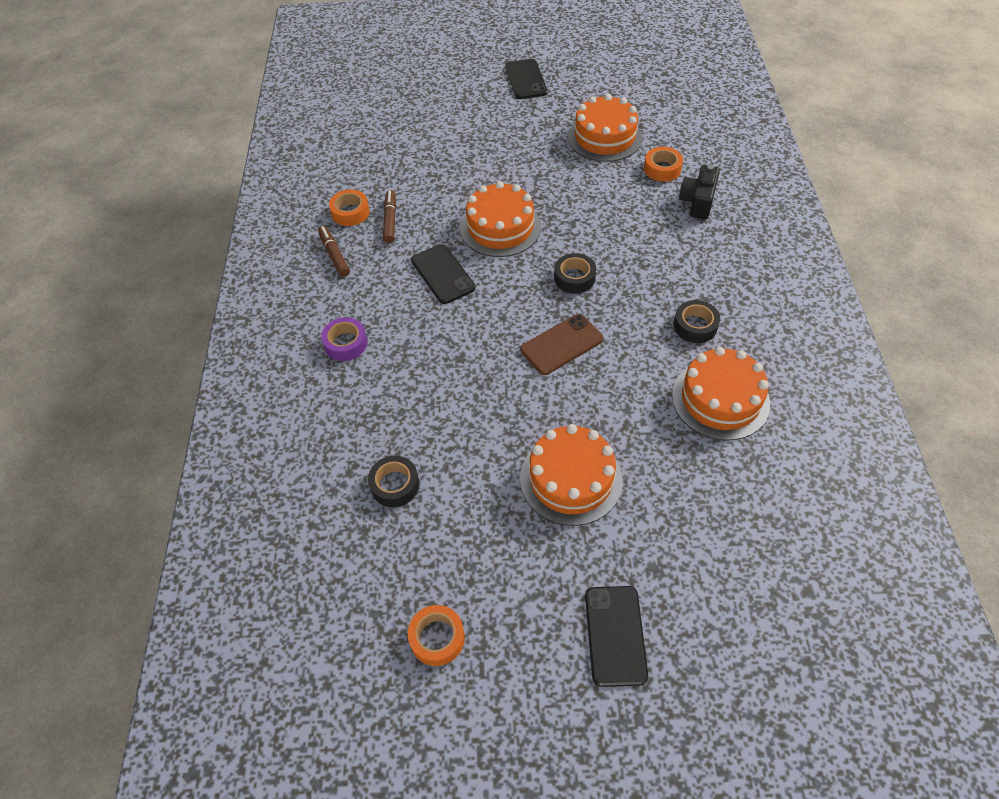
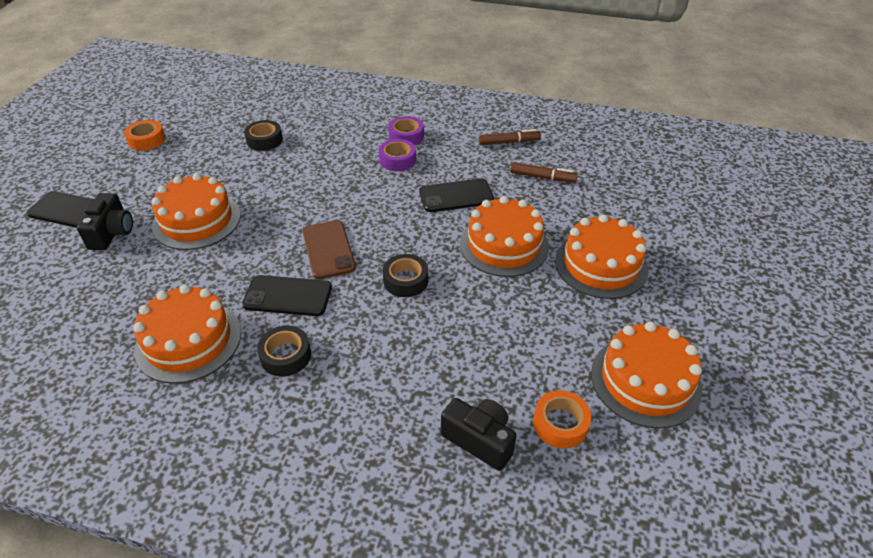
camera: 105 degrees right, 10 degrees down
orange tape [329,189,370,226] -> none
black phone [505,59,548,99] -> black phone moved to [242,275,332,316]
none -> black camera [77,193,133,250]
none -> purple tape [379,139,416,171]
none -> orange cake [555,214,648,299]

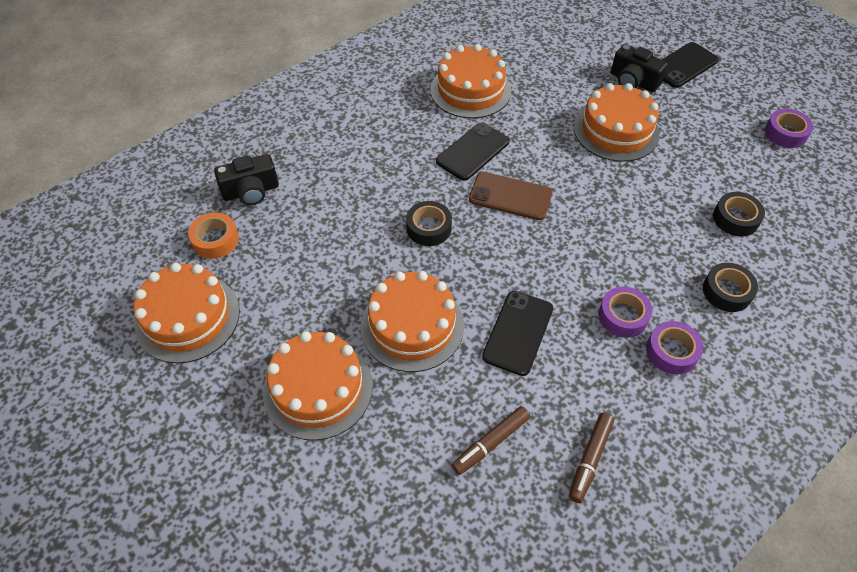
camera: 125 degrees right, 10 degrees up
orange tape [124,120,166,151] -> purple tape [765,109,813,148]
black tape [257,326,311,377] -> black tape moved to [703,263,758,312]

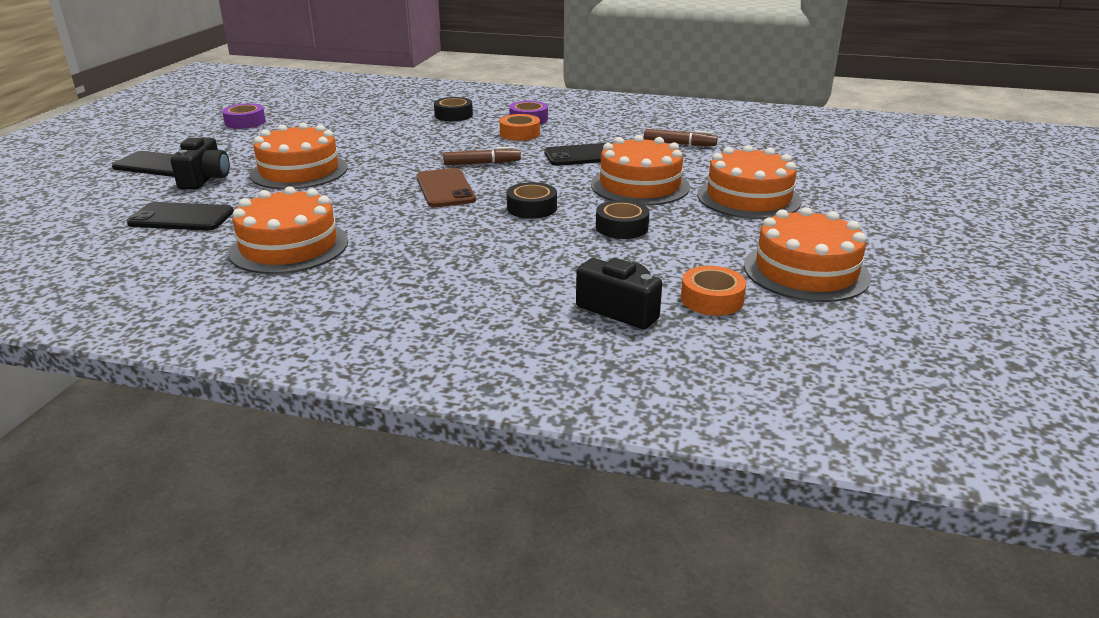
camera: 125 degrees left, 25 degrees down
black phone [436,122,510,181] -> black phone moved to [126,202,234,231]
brown marker [569,413,614,503] -> brown marker moved to [443,146,521,165]
purple tape [599,287,653,338] -> orange tape [499,114,540,141]
black tape [713,192,765,237] -> black tape moved to [596,200,650,239]

